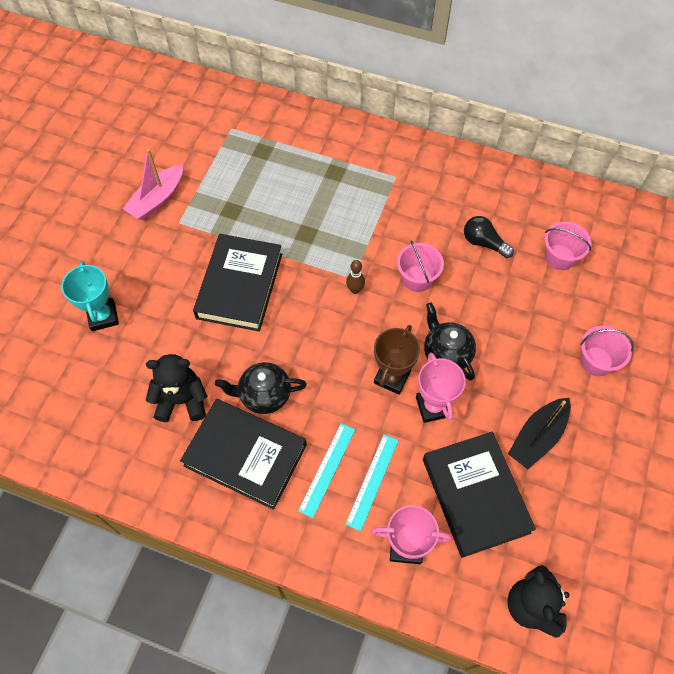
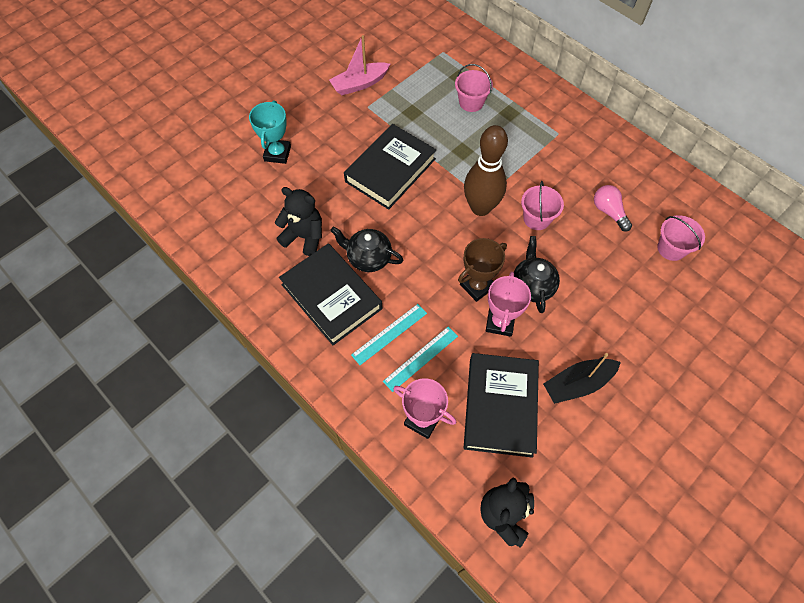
camera: 25 degrees right, 0 degrees up
brown bowling pin [346,260,365,294] -> brown bowling pin [464,125,508,216], size x2.46
black light bulb [464,216,514,258] -> pink light bulb [594,185,632,231]
pink bucket [580,326,634,376] -> pink bucket moved to [455,64,493,112]

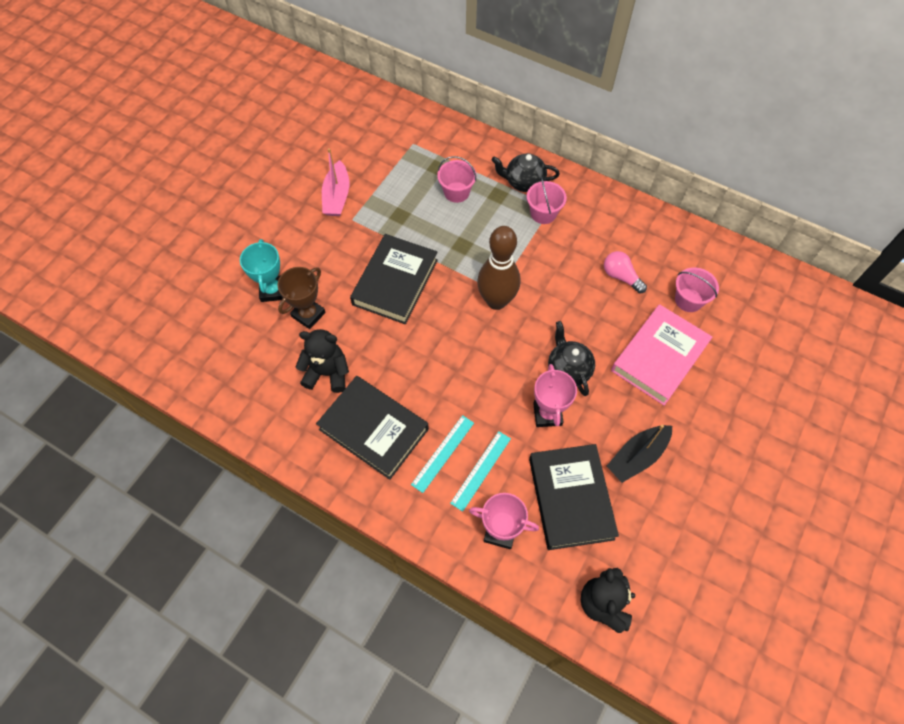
camera: 15 degrees left, 0 degrees up
pink boat [329,35,390,95] -> pink boat turned 45 degrees counterclockwise [322,148,349,216]
black teapot [330,227,403,272] -> black teapot moved to [491,153,560,192]
brown trophy [458,238,507,302] -> brown trophy moved to [278,267,326,329]
pink bucket [521,181,564,230] -> pink bucket moved to [527,176,567,224]
none -> pink book [611,304,712,406]

